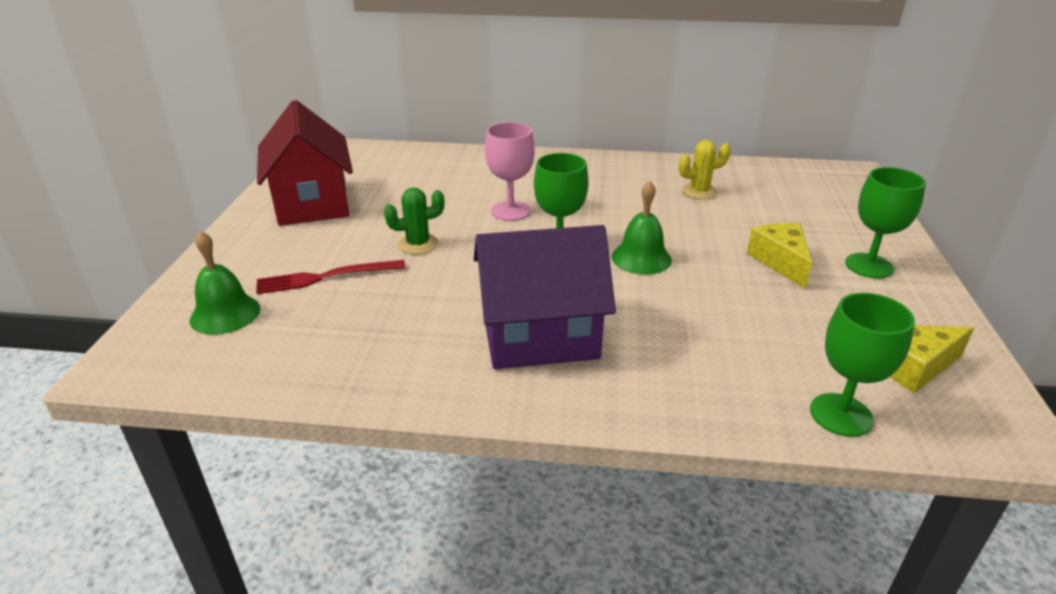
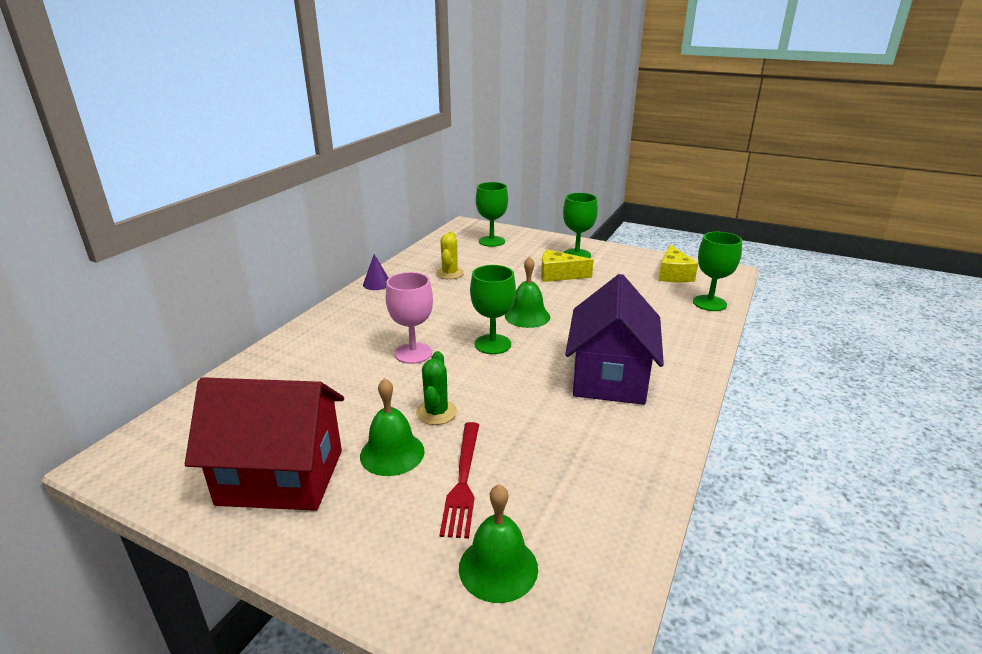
camera: 70 degrees left, 5 degrees down
none -> green bell [360,378,425,476]
none -> purple cone [363,254,388,290]
none -> green goblet [476,182,508,247]

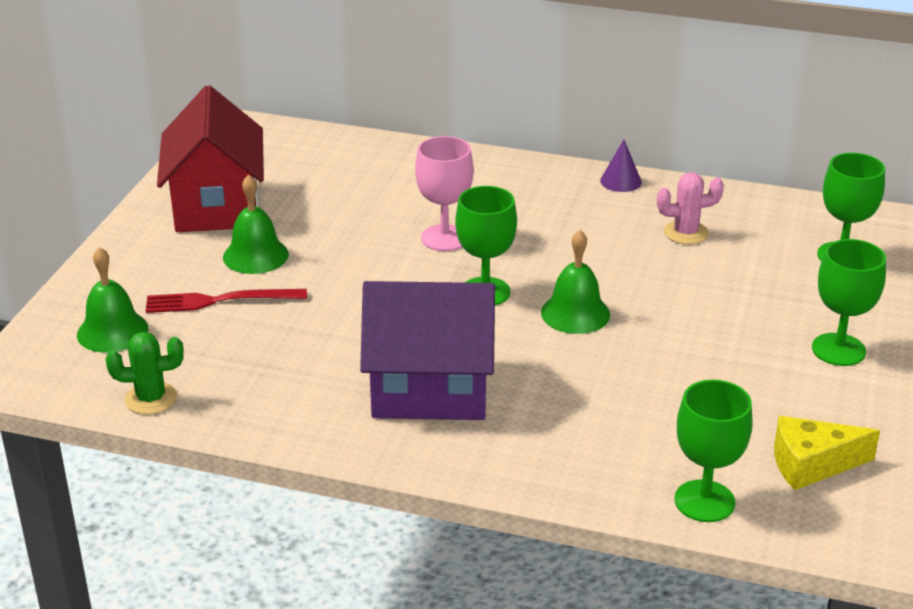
camera: 80 degrees right, 5 degrees up
green cactus [416,351,457,425] -> green cactus moved to [106,332,184,414]
yellow cactus [436,231,464,279] -> pink cactus [657,172,724,244]
yellow cheese [541,250,594,282] -> none

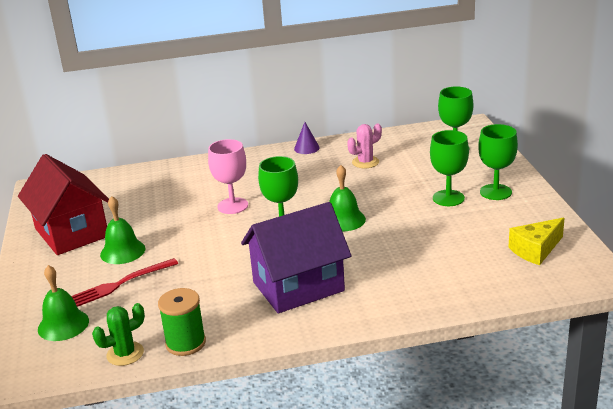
camera: 25 degrees left, 5 degrees down
green goblet [675,380,753,522] -> green goblet moved to [430,130,469,206]
none -> green spool [158,288,206,356]

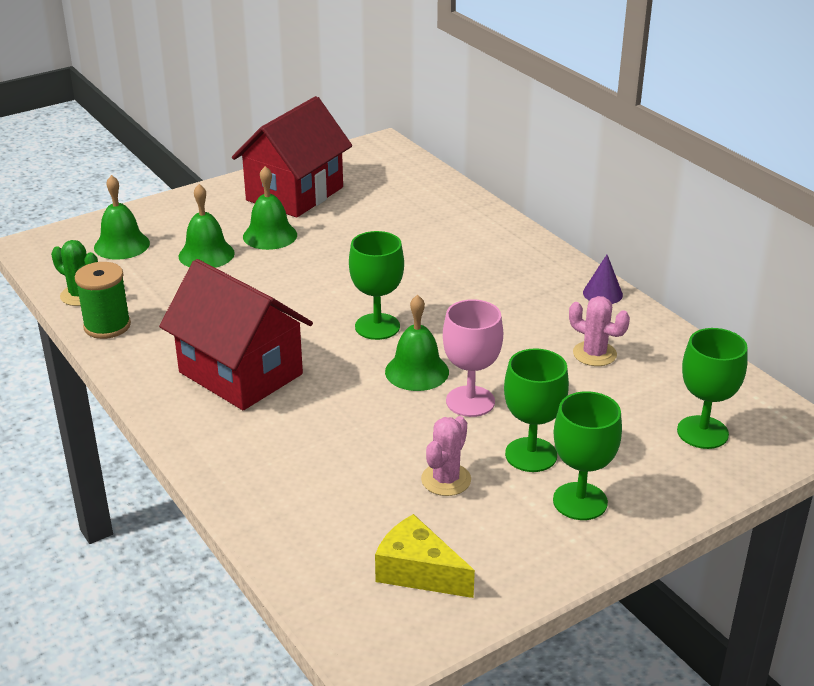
camera: 65 degrees right, 5 degrees up
red fork [71,258,178,307] -> green bell [178,184,235,268]
pink goblet [208,139,248,214] -> pink goblet moved to [443,299,503,417]
purple house [241,202,351,313] -> red house [159,259,313,410]
none -> pink cactus [421,416,471,496]

